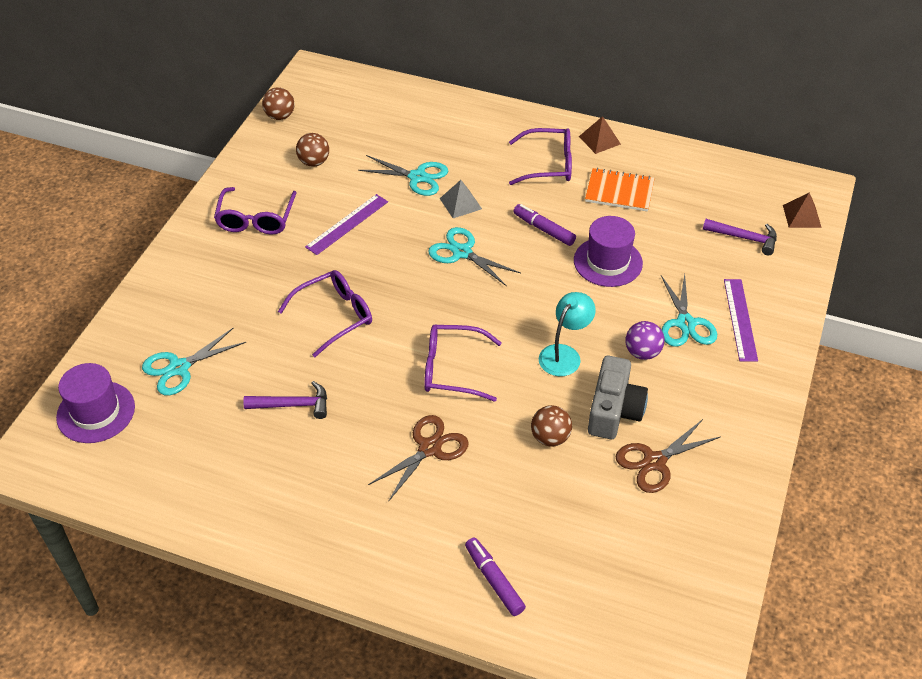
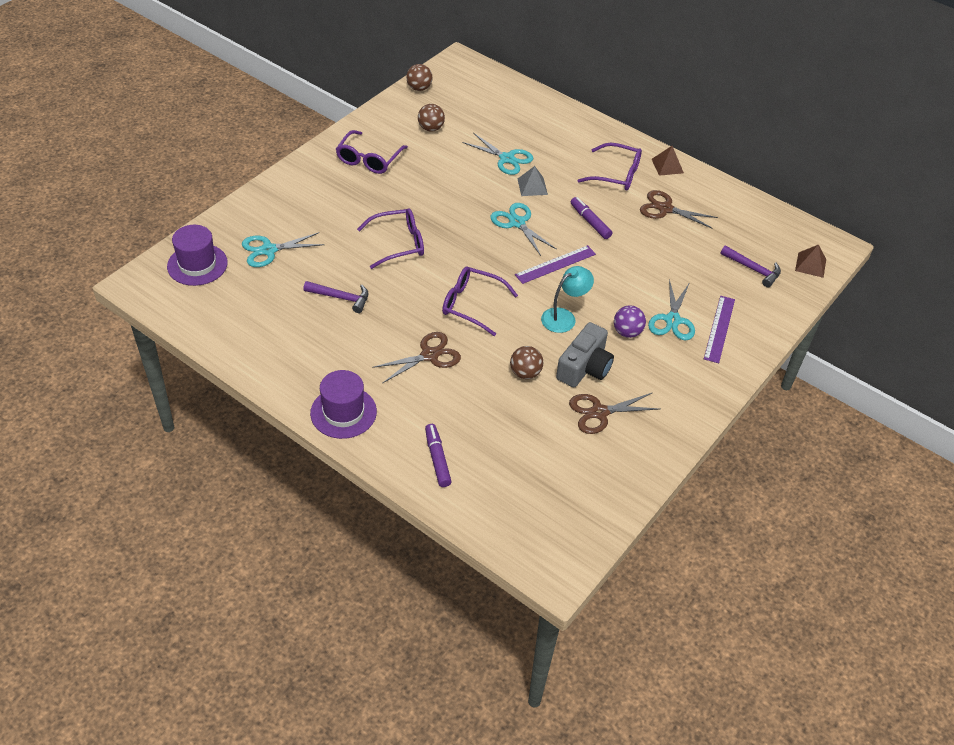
camera: 15 degrees right, 0 degrees up
purple ruler [305,194,388,255] -> purple ruler moved to [515,245,596,284]
purple hat [574,216,643,287] -> purple hat moved to [310,370,377,439]
orange notebook [585,168,655,212] -> brown scissors [640,190,718,229]

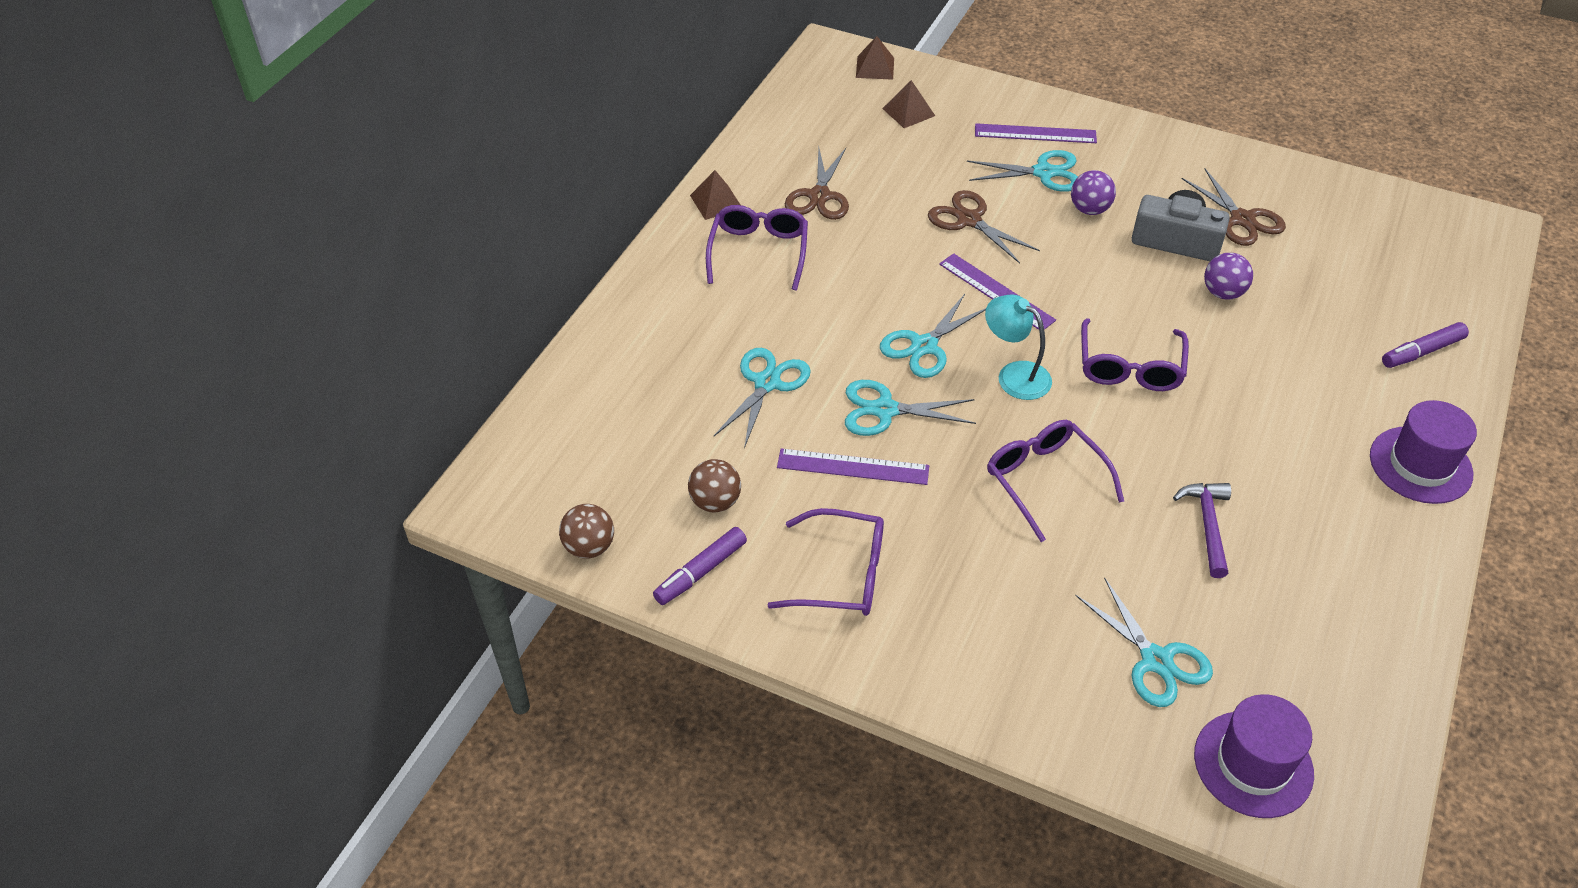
camera: 100 degrees left, 0 degrees up
brown scissors [372,332,461,383] -> brown scissors moved to [928,190,1040,264]
brown ball [510,346,544,379] -> purple ball [1204,253,1253,300]
grey pyramid [518,166,548,196] -> none
turquoise lamp [541,266,594,333] -> turquoise lamp moved to [985,294,1052,400]
purple marker [571,197,612,239] -> purple marker moved to [653,527,747,605]
purple hammer [721,246,781,287] -> brown pyramid [882,80,935,128]
none -> purple ruler [777,449,929,485]
none -> turquoise scissors [845,380,976,436]

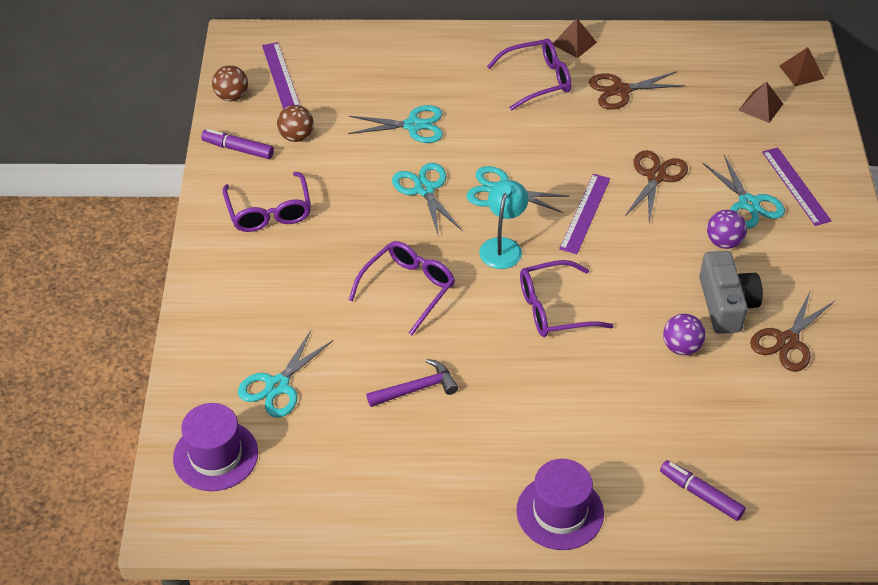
camera: 65 degrees right, 0 degrees up
purple ruler [777,449,929,485] -> purple ruler moved to [262,42,300,109]

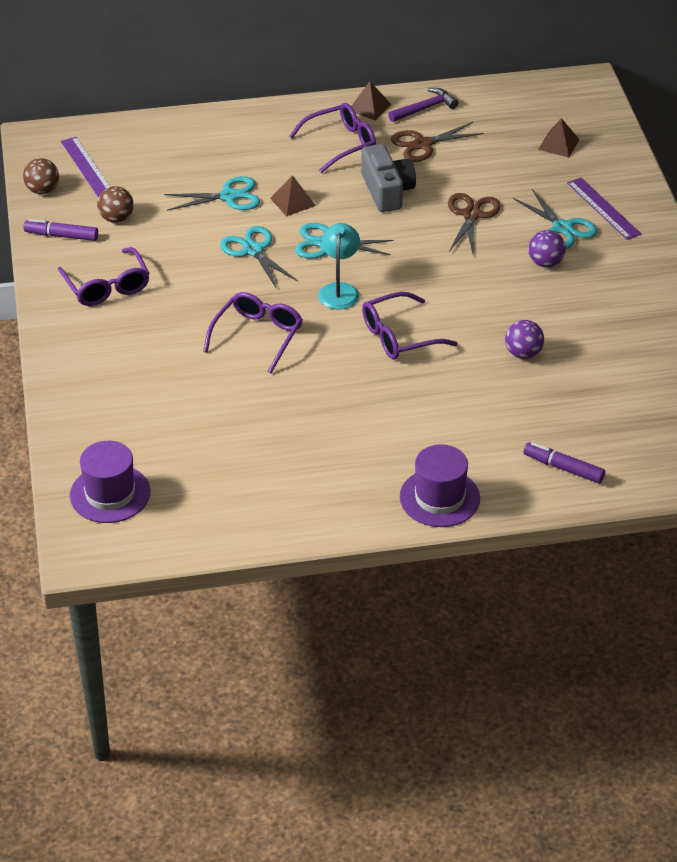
camera: 10 degrees left, 5 degrees down
turquoise scissors [238,330,334,418] -> none
purple hammer [366,359,458,407] -> purple hammer moved to [388,88,459,122]
purple ruler [559,174,610,254] -> none
grey camera [699,251,763,334] -> grey camera moved to [361,144,416,212]
brown scissors [750,289,835,372] -> none
brown pyramid [779,47,824,86] -> brown pyramid moved to [270,175,316,216]

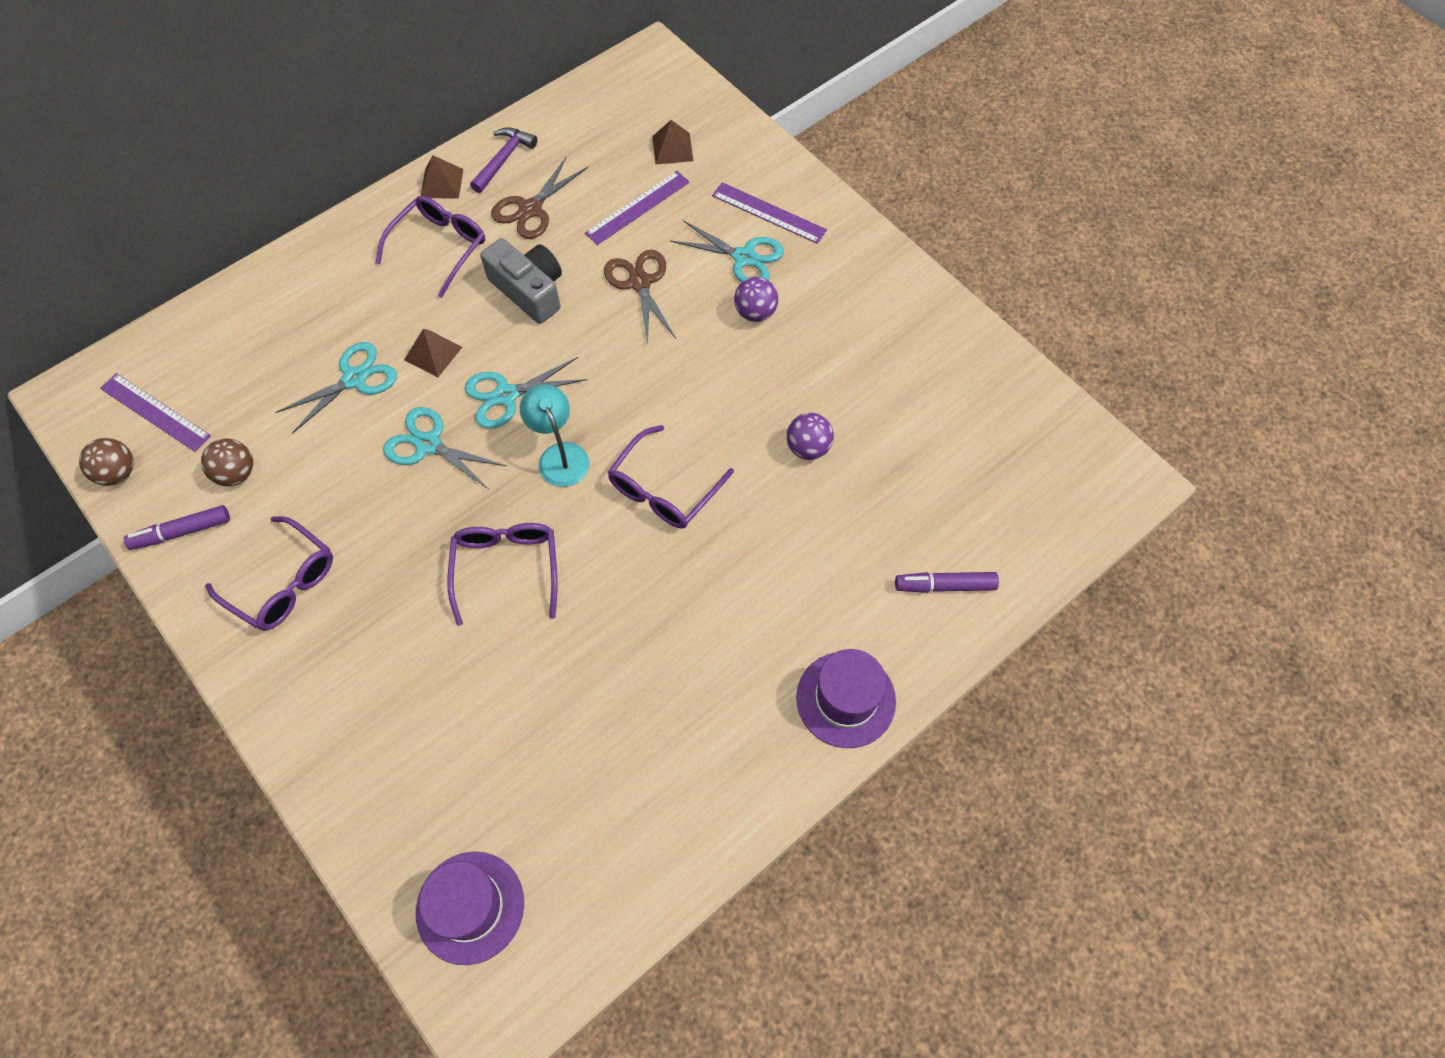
camera: 30 degrees left, 20 degrees up
none -> purple ruler [585,171,690,245]

